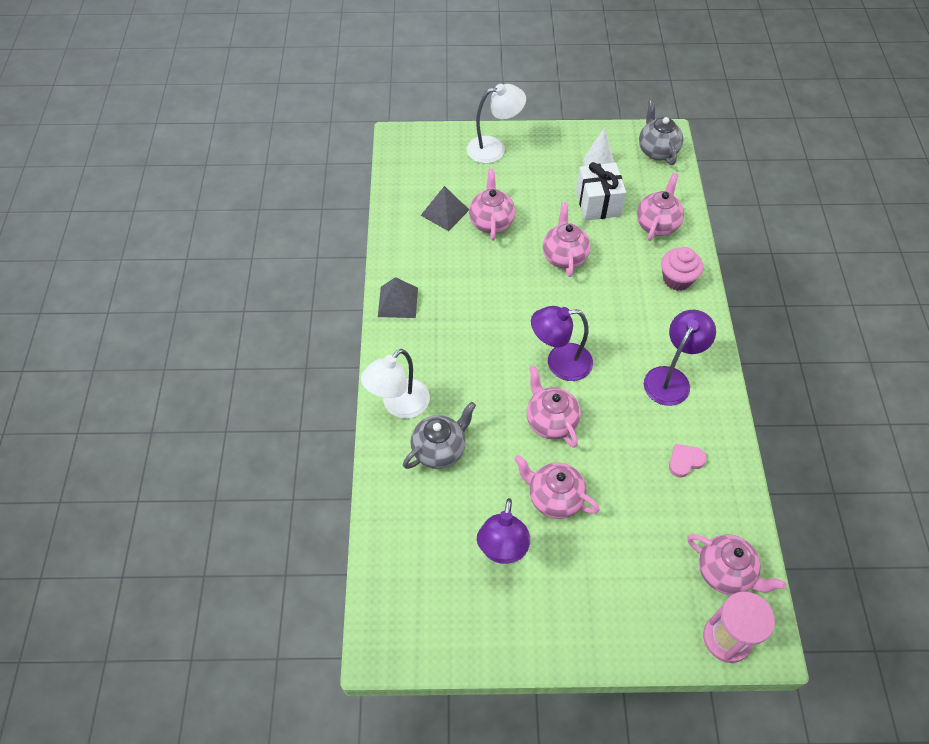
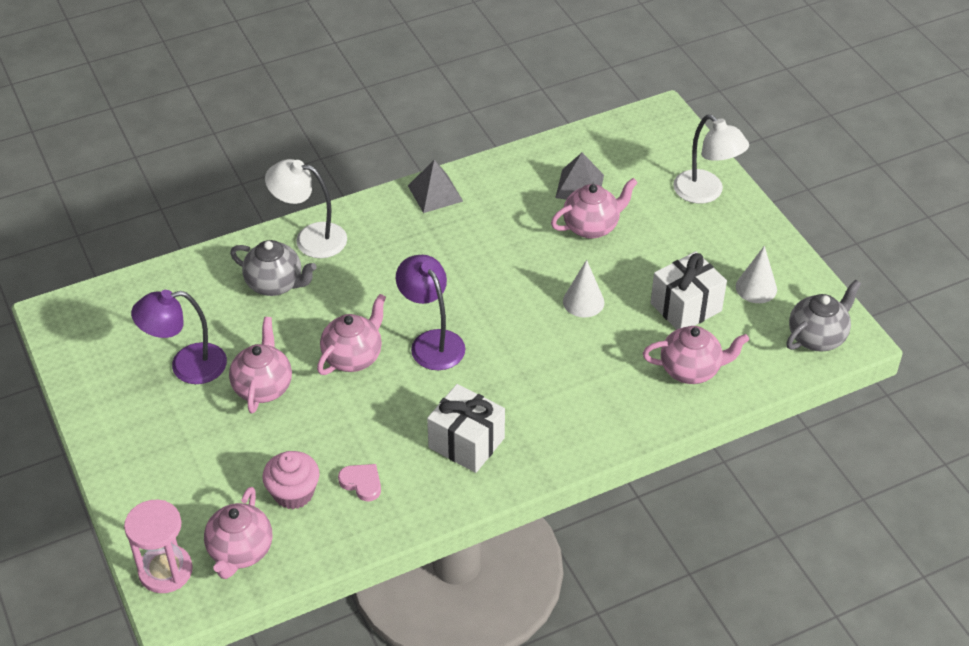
camera: 65 degrees right, 10 degrees down
pink teapot [543,202,590,277] -> white cone [563,260,605,317]
purple lamp [644,310,716,406] -> white gift [427,384,505,473]
pink cupcake [661,247,703,291] -> pink cupcake moved to [262,451,320,509]

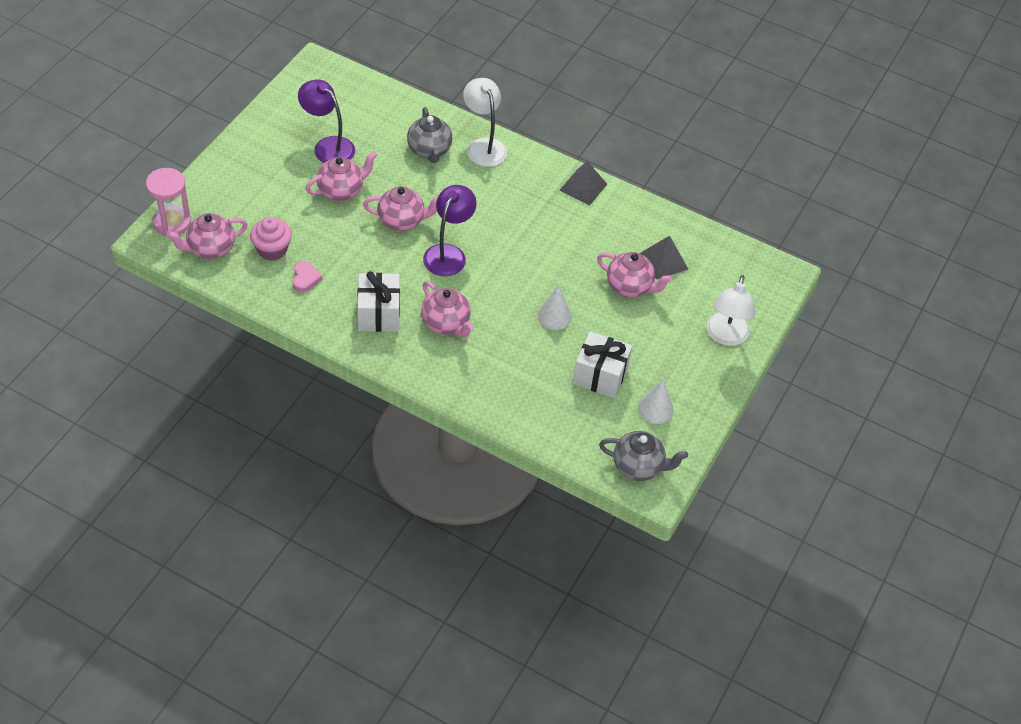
camera: 50 degrees right, 5 degrees up
pink teapot [643,326,749,384] -> pink teapot moved to [421,281,474,337]

